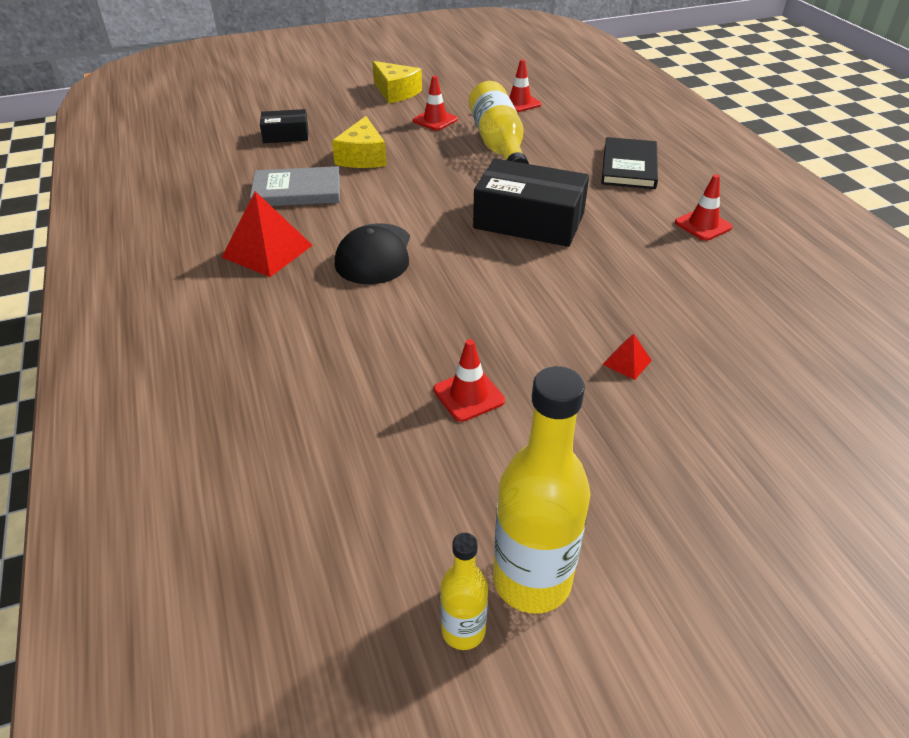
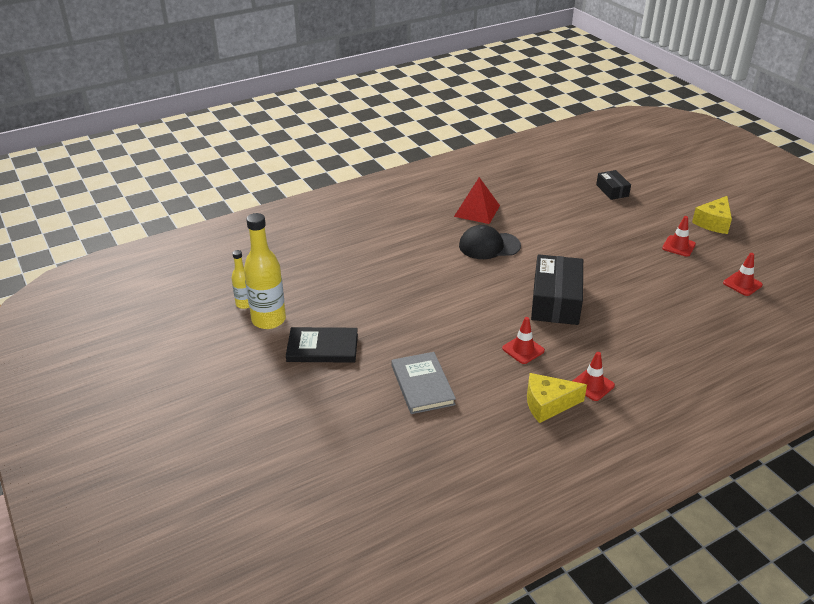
camera: 80 degrees right, 5 degrees down
grey book [250,166,340,206] -> grey book moved to [392,352,456,414]
yellow cheese [332,116,387,168] -> yellow cheese moved to [527,373,587,423]
red traffic cone [434,339,505,422] -> red traffic cone moved to [502,317,545,364]
yellow bottle [469,81,529,164] -> none
black book [601,137,658,189] -> black book moved to [286,327,358,363]
red pyramid [602,333,652,380] -> none

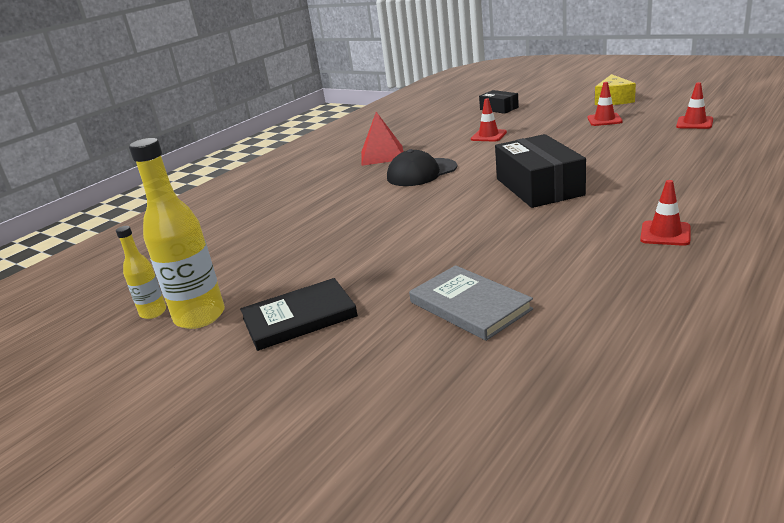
camera: 20 degrees left, 10 degrees down
red traffic cone [502,317,545,364] -> red traffic cone moved to [471,98,507,142]
yellow cheese [527,373,587,423] -> none

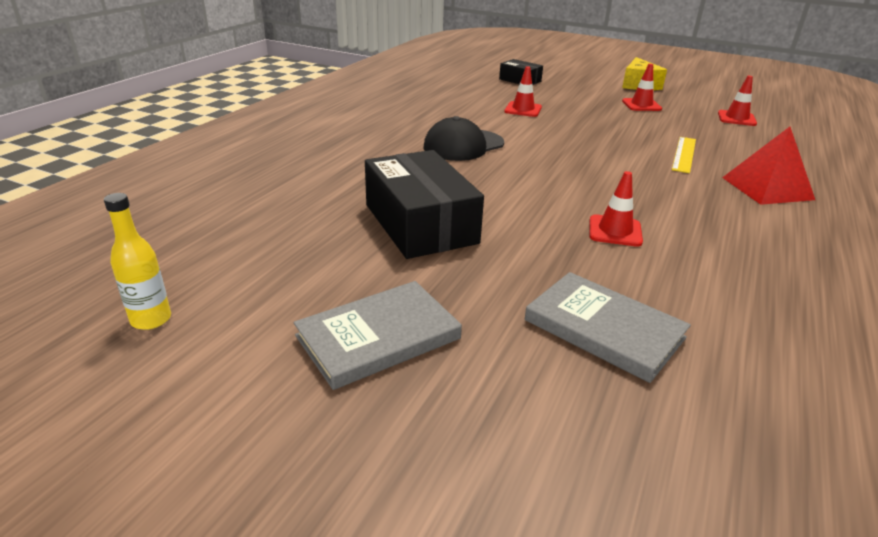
camera: 15 degrees left, 5 degrees up
yellow bottle [129,138,225,329] -> none
black book [240,278,358,351] -> grey book [293,281,462,390]
red pyramid [361,112,403,166] -> red pyramid moved to [722,127,815,205]
black box [495,134,586,208] -> black box moved to [365,150,484,259]
red traffic cone [640,180,691,246] -> red traffic cone moved to [590,171,643,247]
none -> yellow ruler [672,137,696,173]

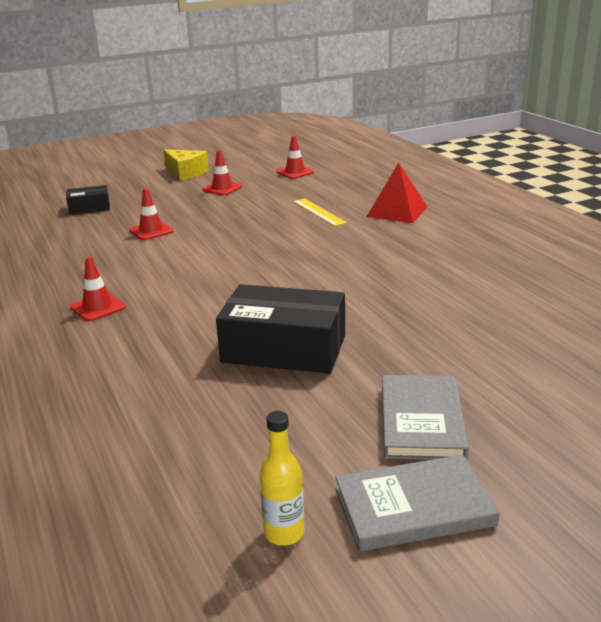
camera: 50 degrees left, 5 degrees down
black cap [423,116,504,161] -> none
grey book [525,272,691,383] -> grey book moved to [335,454,500,552]
red traffic cone [590,171,643,247] -> red traffic cone moved to [70,257,126,322]

